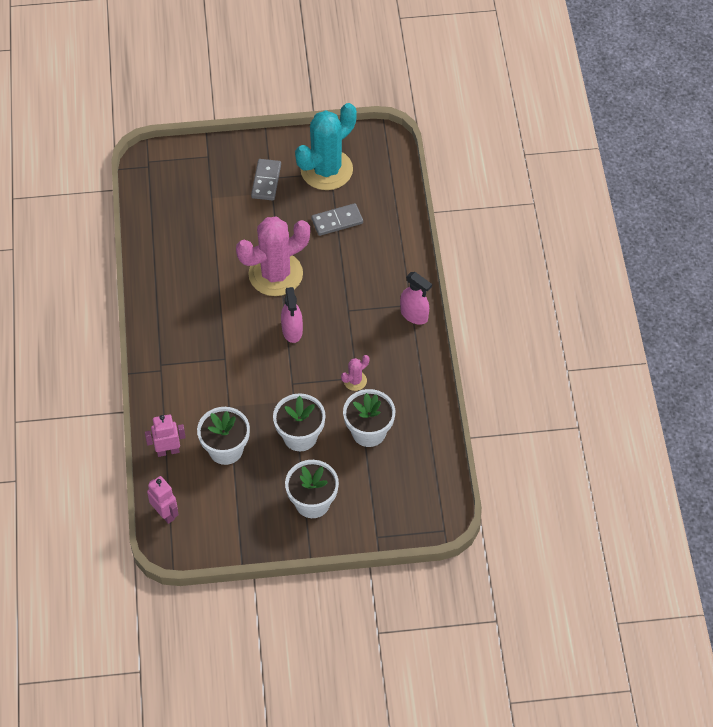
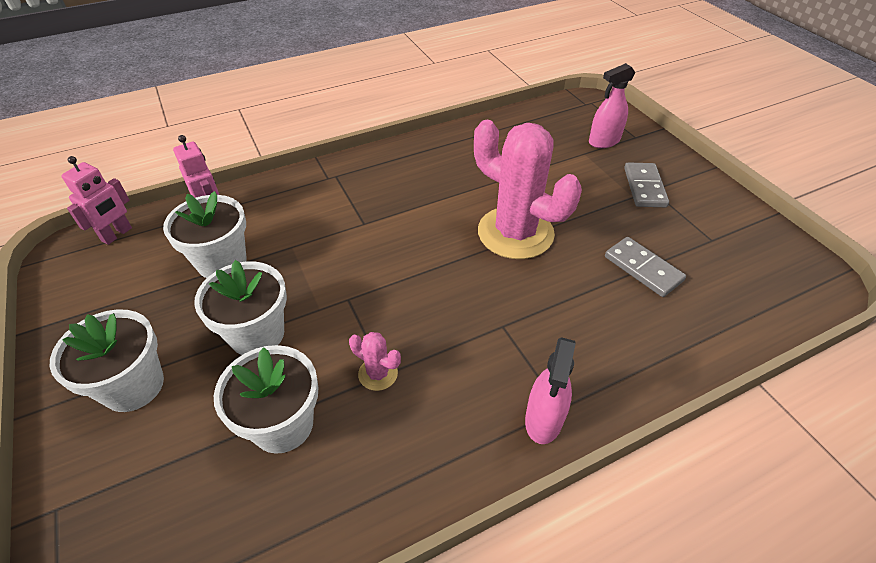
camera: 70 degrees right, 10 degrees down
grey domino [251,159,281,200] -> grey domino turned 75 degrees counterclockwise [624,163,669,207]
pink spray bottle [281,287,303,343] -> pink spray bottle moved to [589,63,636,148]
turquoise cactus [295,103,357,190] -> none

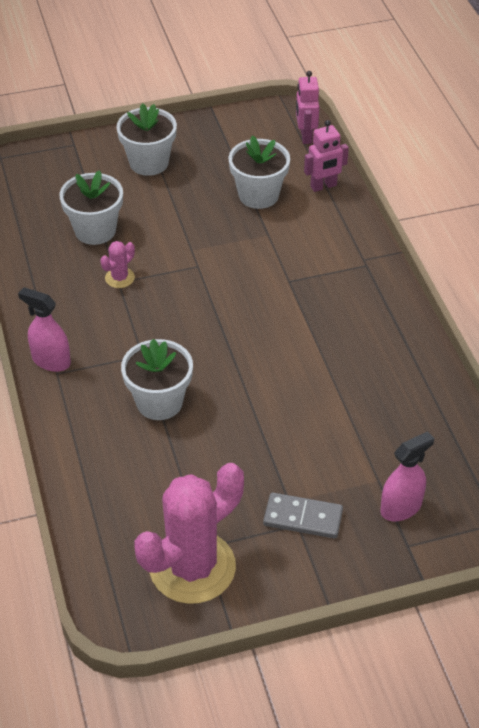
camera: 100 degrees right, 0 degrees up
pink robot [61,156,132,245] -> pink robot turned 45 degrees clockwise [296,71,319,144]
white flower pot [194,260,287,355] -> white flower pot moved to [121,339,193,420]
pink cactus [474,120,582,259] -> pink cactus moved to [134,463,244,604]
pink spray bottle [589,63,636,148] -> pink spray bottle turned 75 degrees clockwise [380,431,434,521]
grey domino [605,237,686,297] -> none

